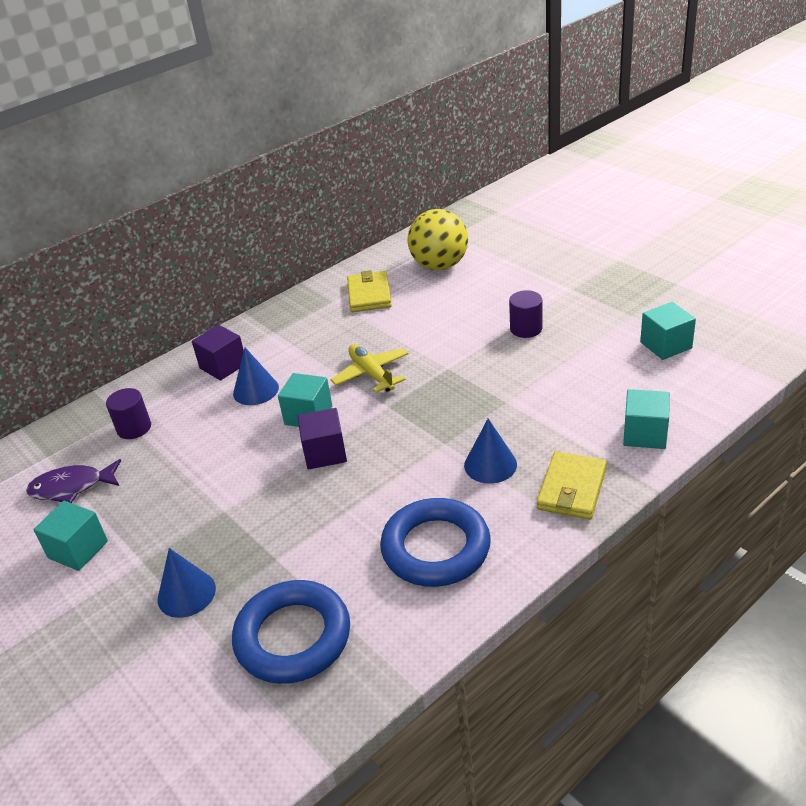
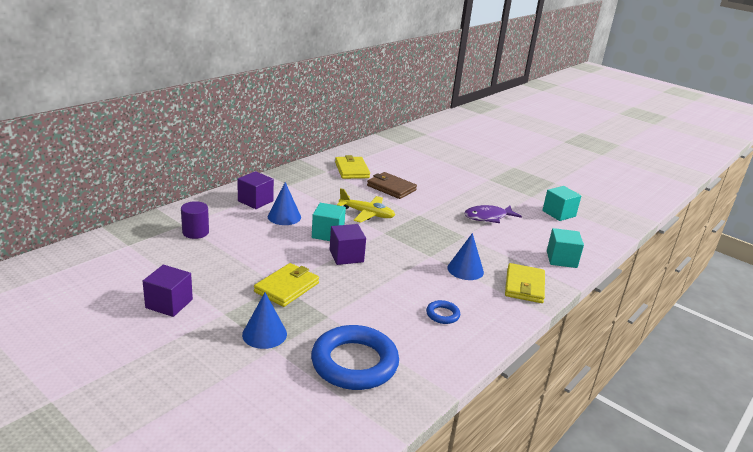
camera: 15 degrees left, 10 degrees down
purple fish [26,459,121,503] -> purple fish moved to [464,205,522,223]
turquoise cube [33,501,108,571] -> purple cube [143,265,193,317]
yellow plane [331,344,408,393] -> yellow plane turned 150 degrees clockwise [337,188,395,223]
blue ring [380,498,491,587] -> blue ring [426,300,460,324], size x0.44
yellow ball [407,209,468,270] -> none
purple cylinder [509,290,543,338] -> none
none -> yellow wallet [254,263,319,307]
none -> brown wallet [367,172,417,199]

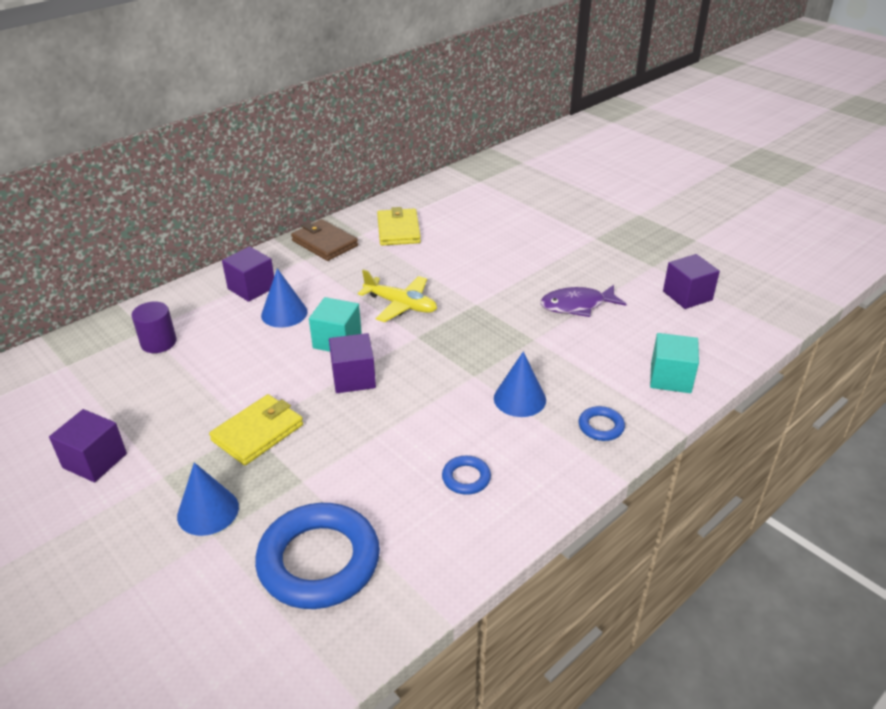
camera: 10 degrees right, 10 degrees up
brown wallet [367,172,417,199] -> brown wallet moved to [291,219,358,261]
yellow wallet [505,263,545,303] -> blue ring [579,406,625,441]
turquoise cube [542,186,581,221] -> purple cube [663,254,720,309]

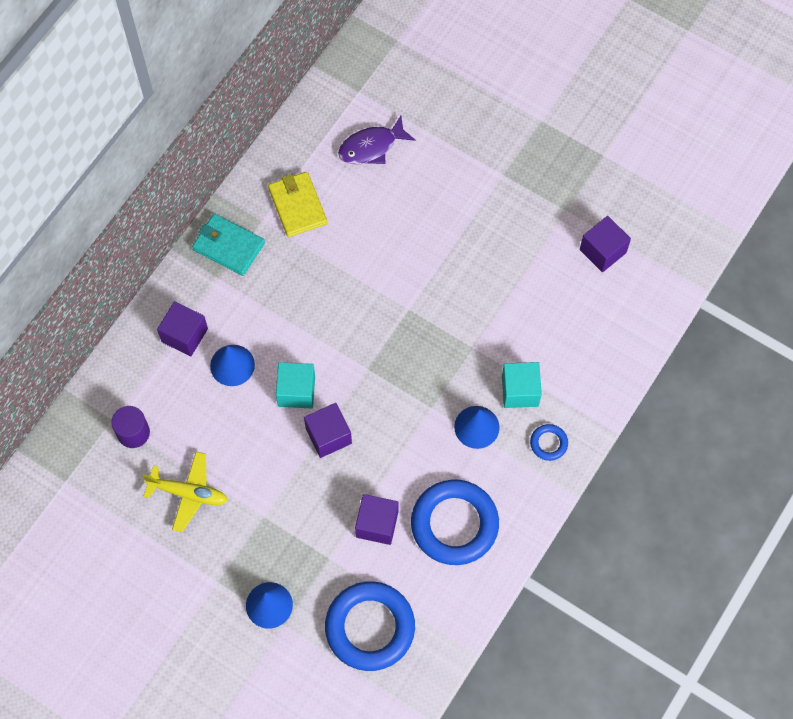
camera: 15 degrees left, 30 degrees up
purple cube [49,409,127,482] -> purple cube moved to [355,494,399,545]
yellow wallet [209,394,303,465] -> none
brown wallet [291,219,358,261] -> turquoise wallet [192,213,265,276]
yellow plane [358,269,437,322] -> yellow plane moved to [142,451,228,532]
blue ring [442,456,491,495] -> blue ring [411,479,499,565], size x2.27
purple fish [540,285,626,317] -> purple fish moved to [338,116,416,164]
turquoise cube [650,333,699,393] -> turquoise cube moved to [502,362,542,408]

